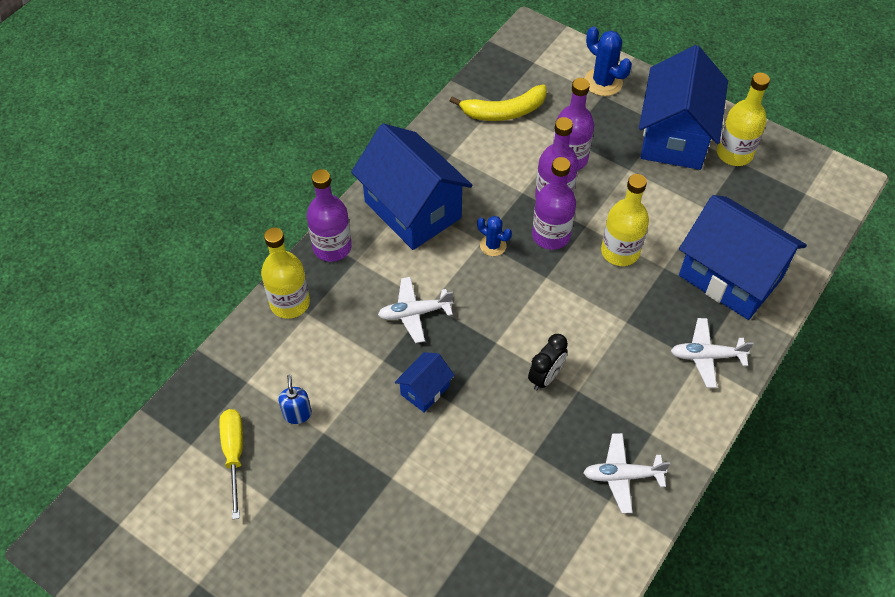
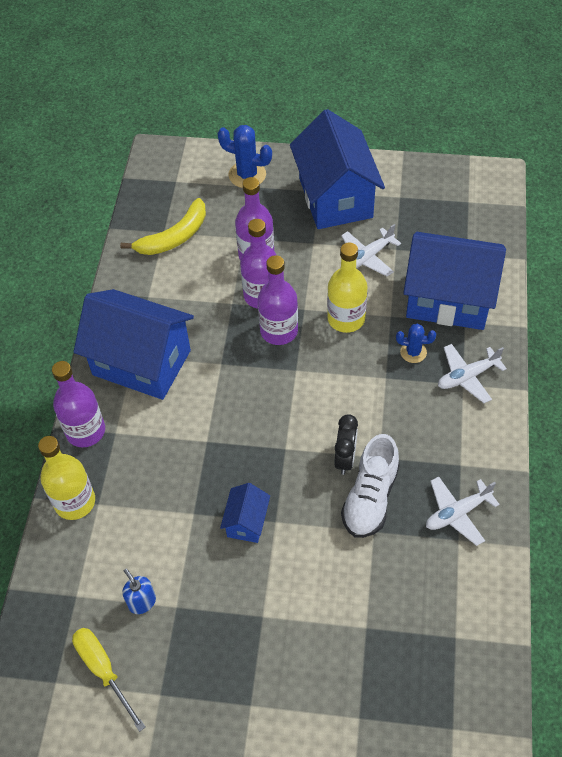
camera: 25 degrees left, 0 degrees up
white plane [378,277,453,343] -> white plane moved to [341,224,401,277]
blue cactus [477,216,512,256] -> blue cactus moved to [396,324,436,363]
yellow bottle [717,72,770,166] -> none
none -> white shoe [341,434,400,538]

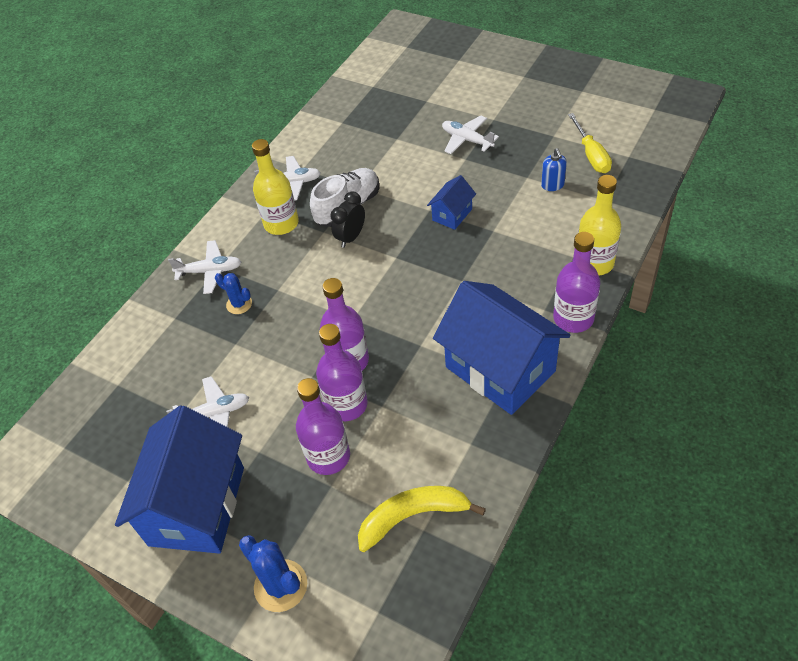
camera: 155 degrees left, 5 degrees down
yellow bottle [327,242,367,333] -> yellow bottle moved to [252,139,299,235]
blue house [403,232,506,330] -> none
none -> white plane [442,115,499,154]

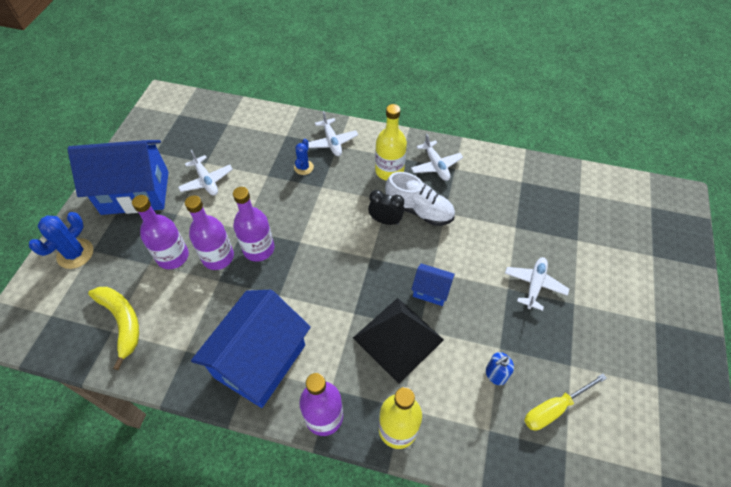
camera: 70 degrees right, 5 degrees up
none -> black pyramid [353,298,444,384]

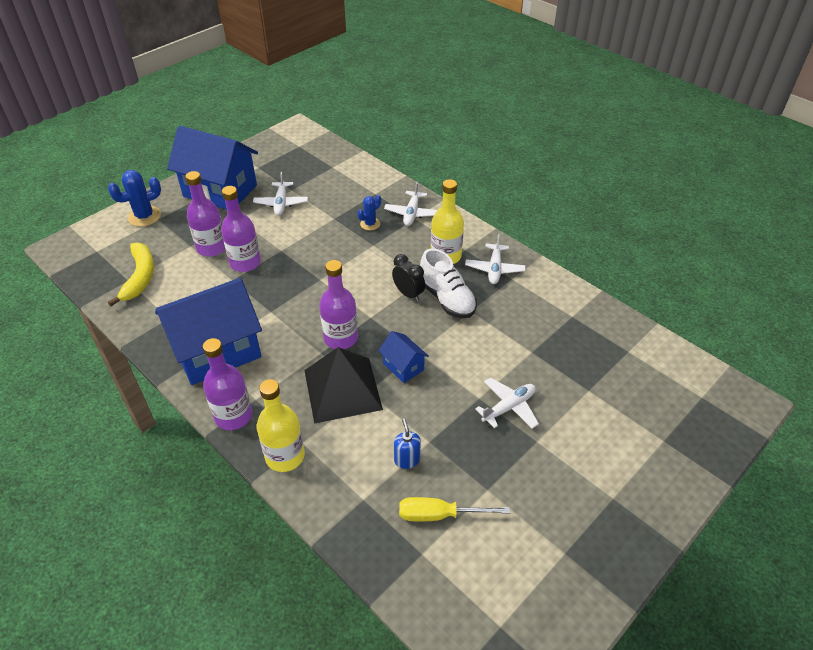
camera: 30 degrees right, 10 degrees down
purple bottle [233,187,274,262] -> purple bottle moved to [319,260,358,349]
blue soap dispenser [486,352,514,385] -> blue soap dispenser turned 75 degrees clockwise [394,419,421,469]

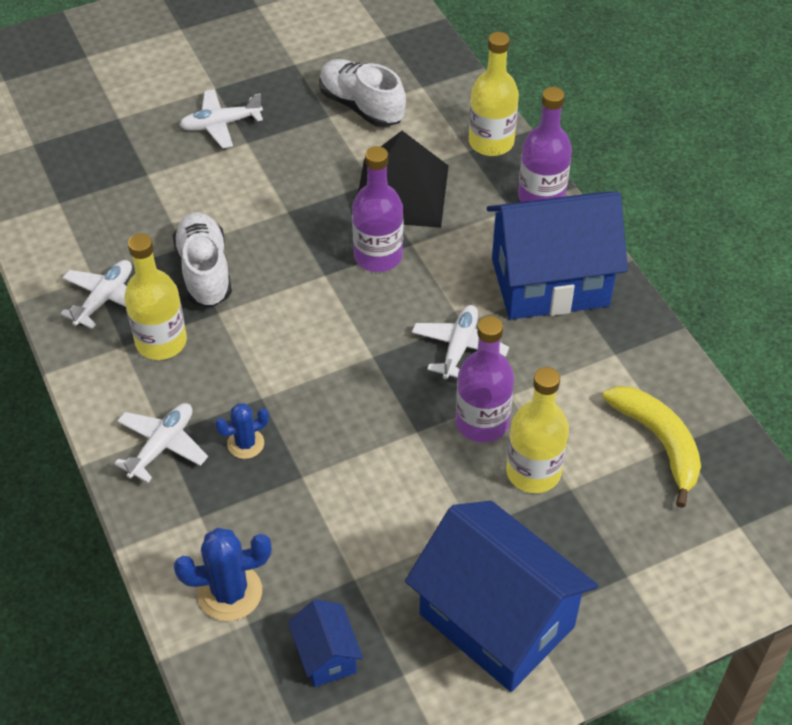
camera: 160 degrees left, 5 degrees up
blue cactus [108,170,161,227] -> blue cactus moved to [174,528,272,621]
yellow banana [108,243,154,306] -> yellow banana turned 135 degrees clockwise [602,386,701,508]
purple bottle [185,171,225,257] -> yellow bottle [506,367,569,493]
white plane [253,172,308,216] -> white plane moved to [412,305,509,379]
blue house [379,331,429,383] -> blue house moved to [288,599,363,687]
black clock [392,254,425,302] -> none
blue soap dispenser [394,419,421,469] -> white shoe [319,59,406,127]
yellow screwdriver [399,497,510,521] -> none

